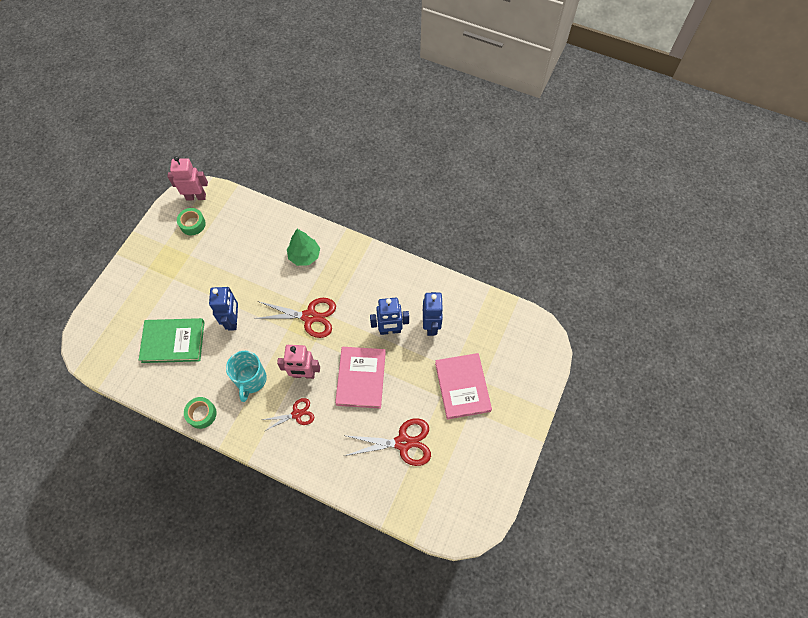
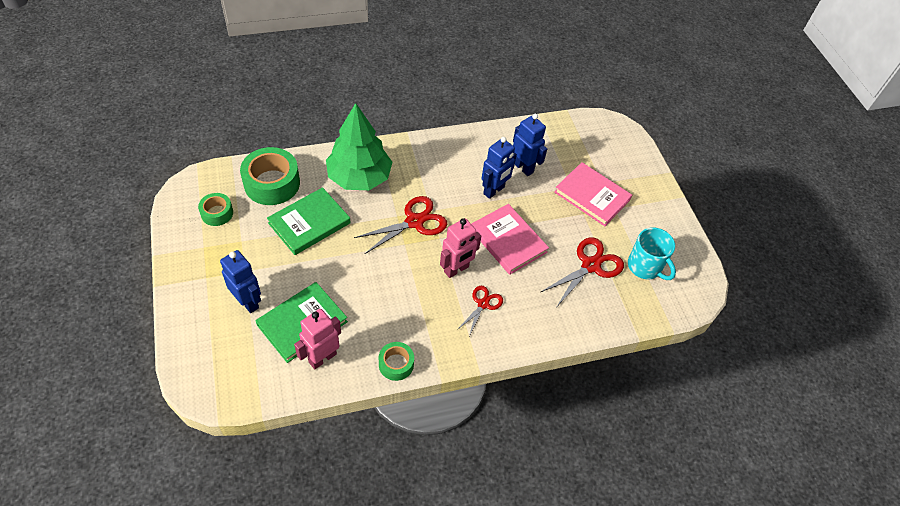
camera: 45 degrees left, 10 degrees down
pink robot [167,156,208,201] -> pink robot moved to [294,309,341,369]
blue robot [209,287,238,331] -> blue robot moved to [220,250,261,313]
turquoise mug [226,351,267,402] -> turquoise mug moved to [628,227,676,280]
green tree [287,229,320,266] -> green tree [326,103,392,190], size x1.71
none -> green tape [240,147,300,205]
none -> green book [267,187,351,255]

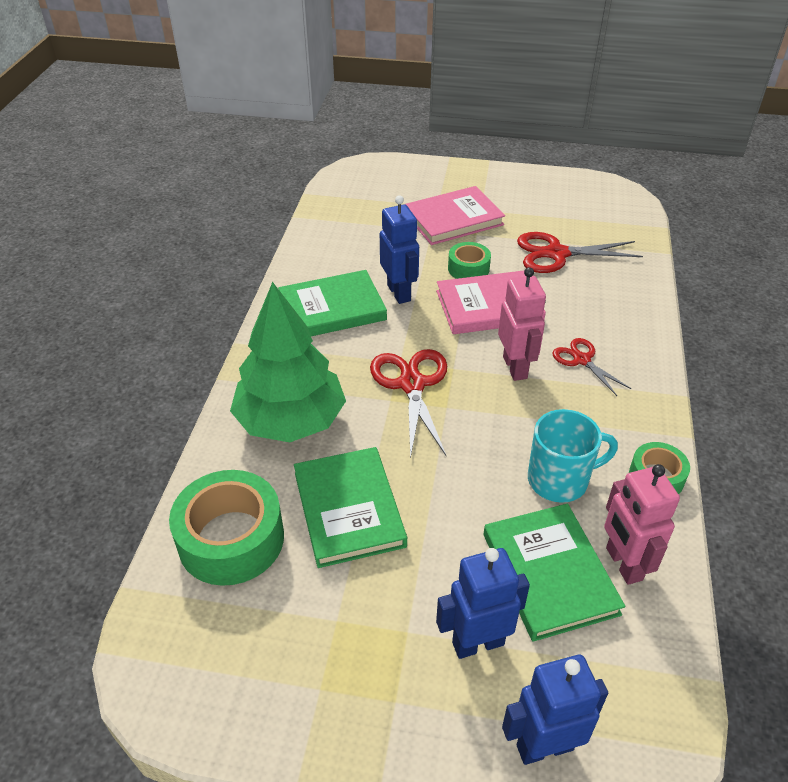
camera: 60 degrees left, 10 degrees down
green tape [198,193,233,226] -> green tape moved to [448,242,491,279]
blue robot [513,114,547,176] -> blue robot moved to [502,655,608,765]
red scissors [541,238,624,306] -> red scissors turned 75 degrees counterclockwise [517,232,643,273]
turquoise mug [628,227,676,280] -> turquoise mug moved to [528,409,618,503]
none -> green book [278,270,387,336]

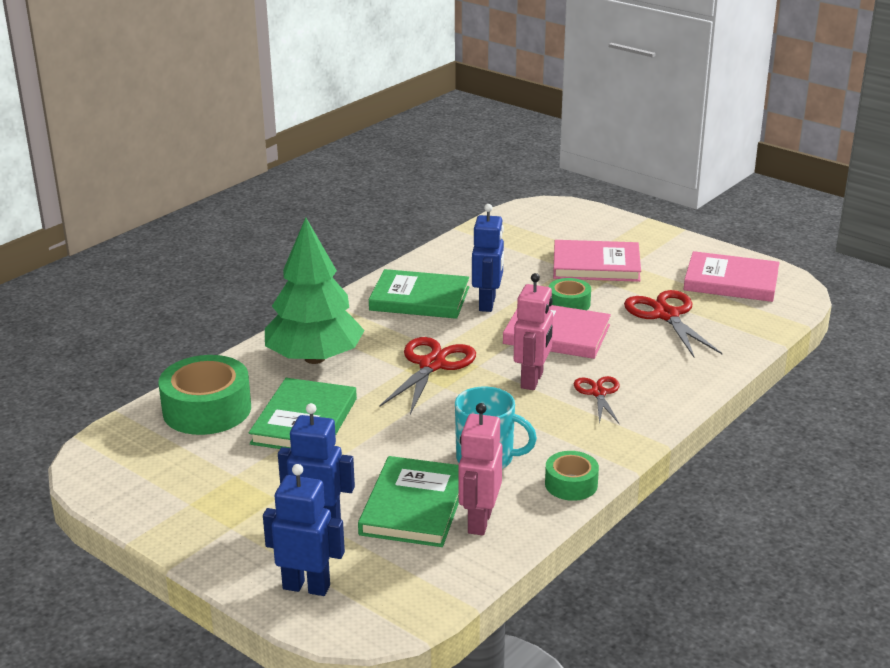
camera: 30 degrees right, 15 degrees down
red scissors [517,232,643,273] -> red scissors turned 45 degrees clockwise [624,290,722,357]
none -> pink book [683,251,779,302]

